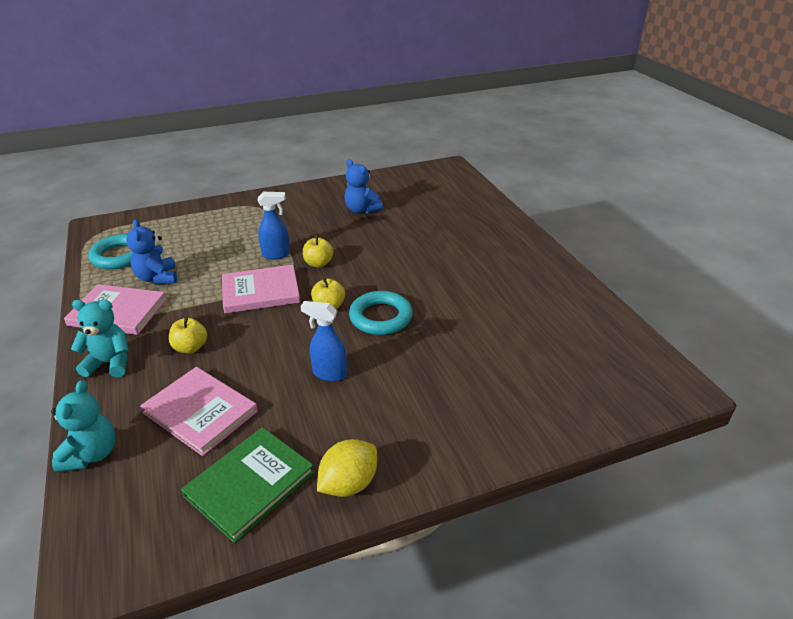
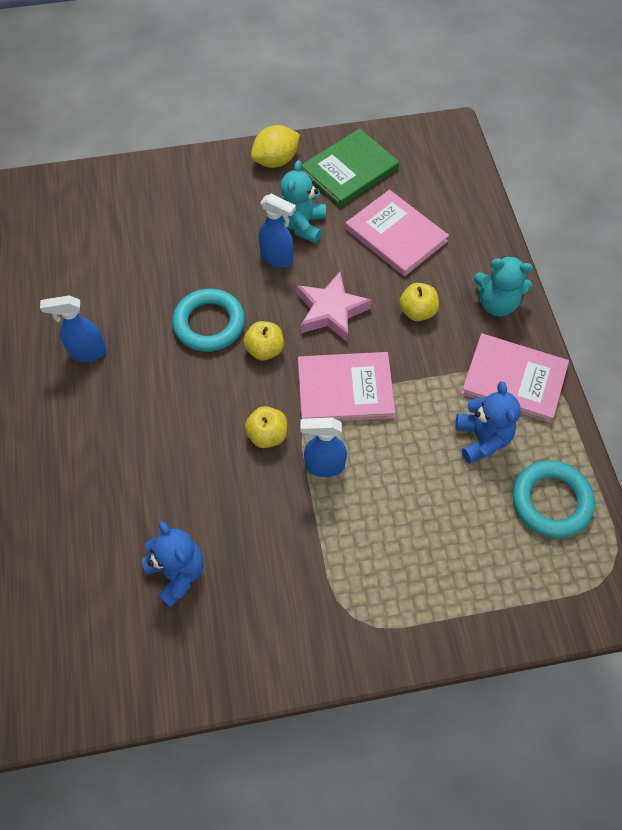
camera: 170 degrees left, 25 degrees up
turquoise teddy bear [51,380,116,472] -> turquoise teddy bear moved to [280,160,326,243]
none -> blue spray bottle [40,295,107,362]
none -> pink star [297,272,372,342]

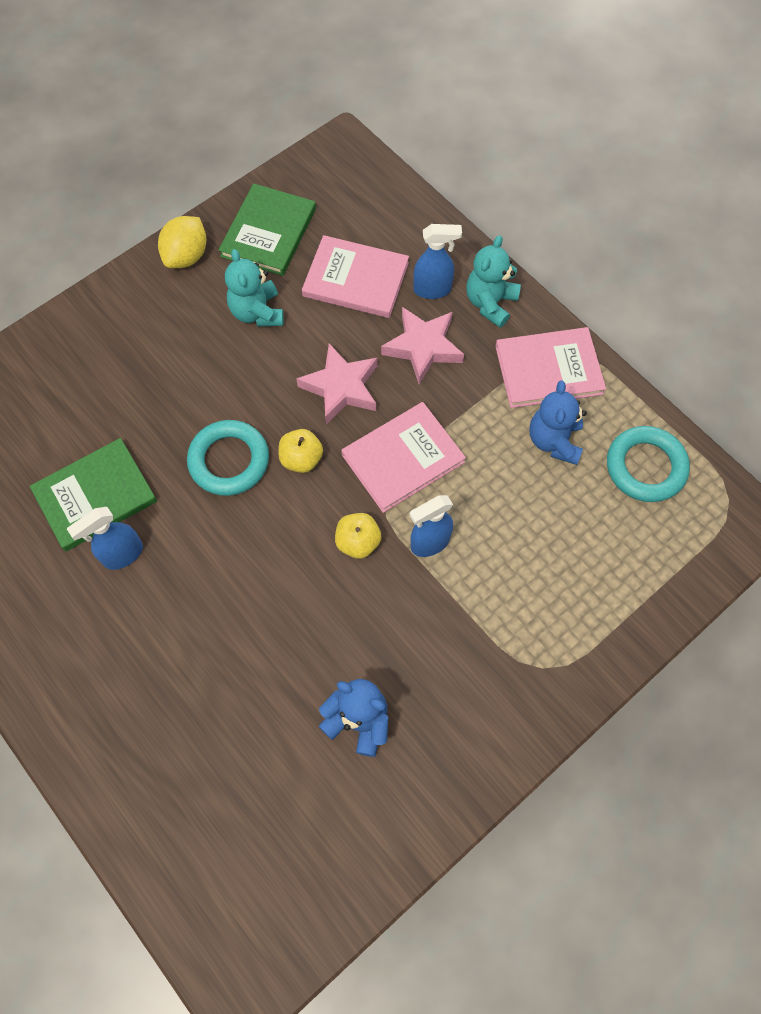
camera: 30 degrees left, 5 degrees up
blue spray bottle [259,194,296,267] -> blue spray bottle moved to [413,224,462,299]
yellow apple [399,283,439,321] -> pink star [381,307,464,384]
blue teddy bear [455,381,521,464] -> blue teddy bear turned 135 degrees counterclockwise [529,380,587,465]
turquoise teddy bear [474,256,533,316] -> turquoise teddy bear turned 135 degrees clockwise [466,235,521,328]
none -> green book [30,438,157,551]

